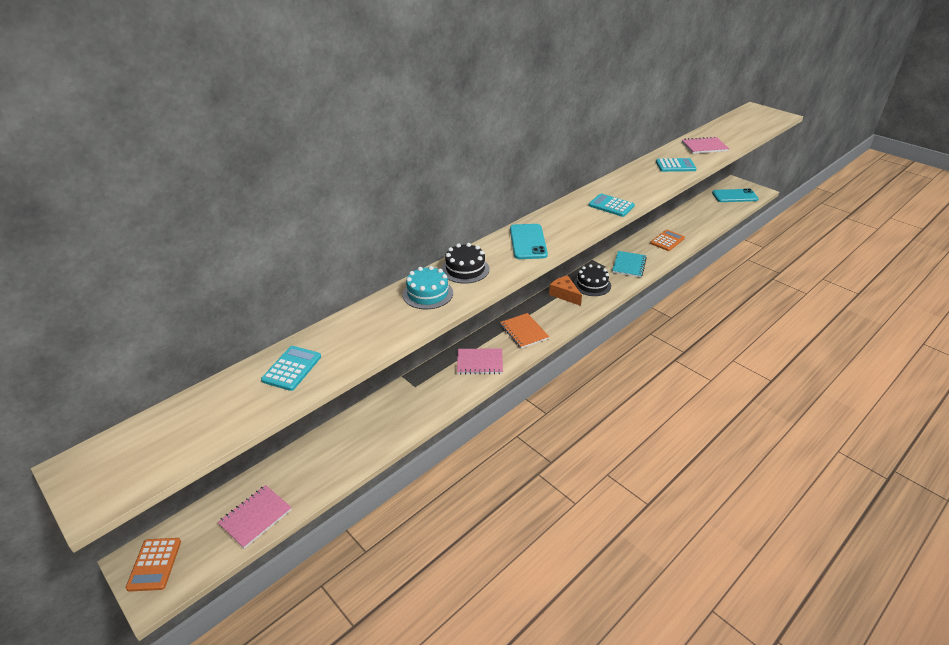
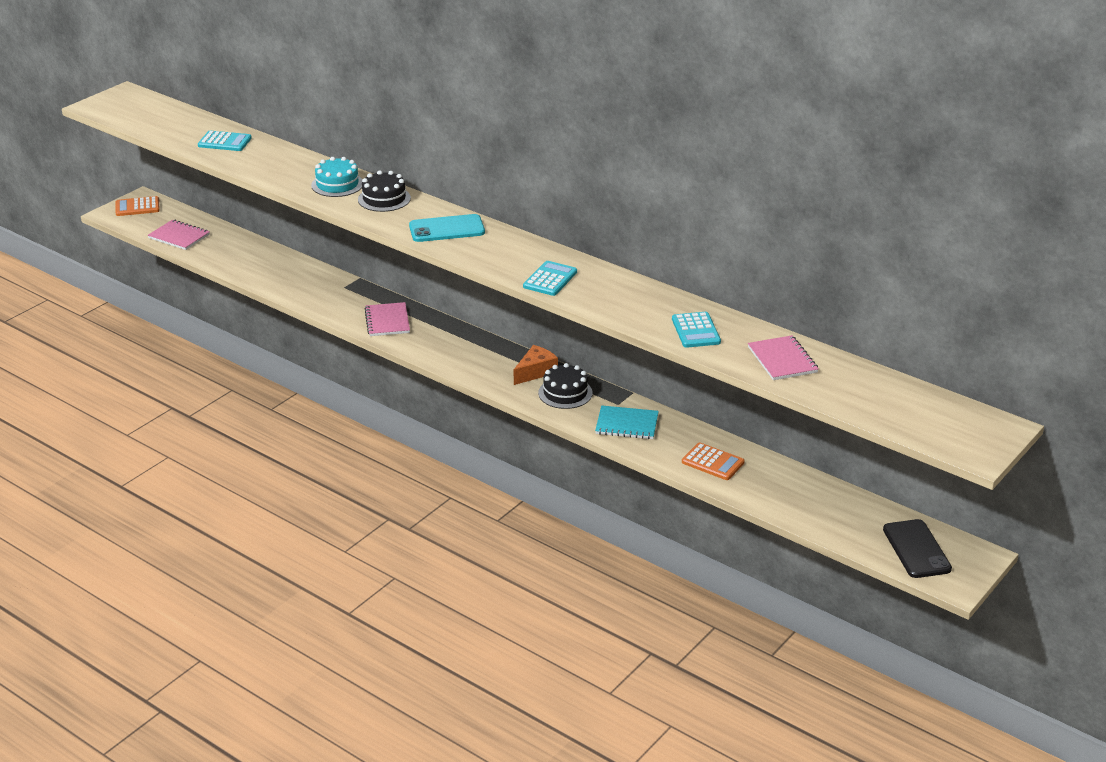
camera: 80 degrees right, 5 degrees down
orange notebook [500,313,549,349] -> none
turquoise phone [712,188,759,202] -> black phone [883,519,952,578]

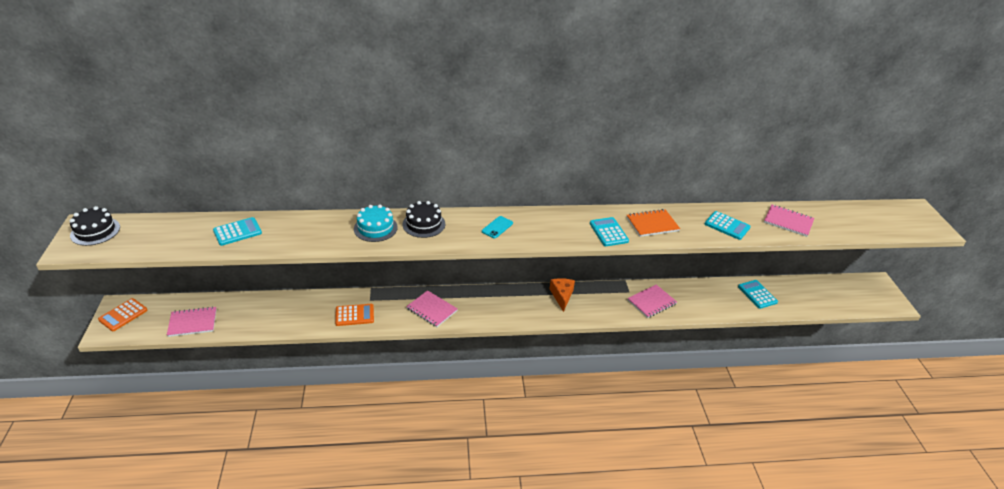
camera: 45 degrees left, 5 degrees up
turquoise phone [409,214,485,242] -> turquoise phone [482,216,513,238], size x0.58
black cake [538,363,593,409] -> black cake moved to [69,206,120,246]
turquoise notebook [595,406,659,439] -> pink notebook [627,284,677,318]
orange calculator [682,443,745,480] -> orange calculator moved to [335,304,374,326]
black phone [883,519,952,578] -> none
none -> orange notebook [626,209,680,237]
none -> turquoise calculator [738,280,778,309]

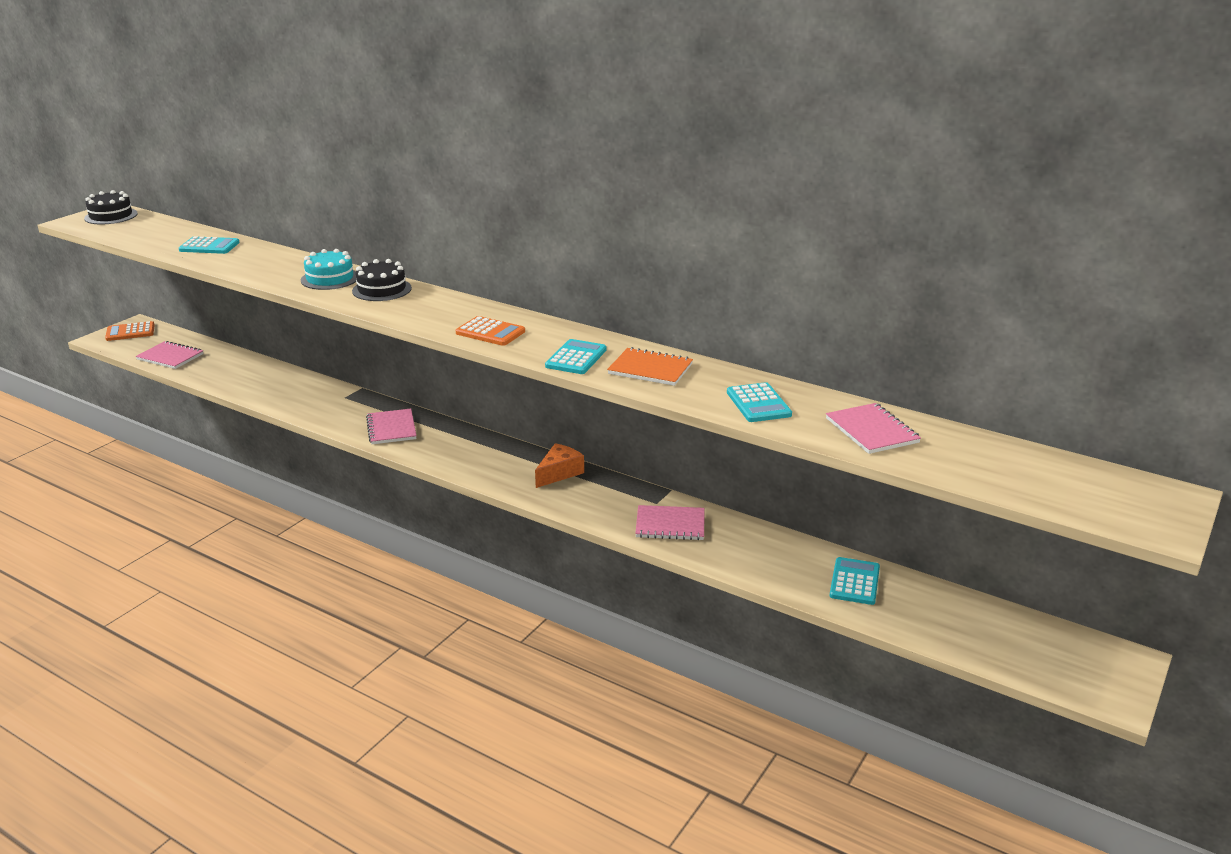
camera: 40 degrees right, 10 degrees down
orange calculator [335,304,374,326] -> orange calculator moved to [456,316,525,346]
turquoise phone [482,216,513,238] -> none

